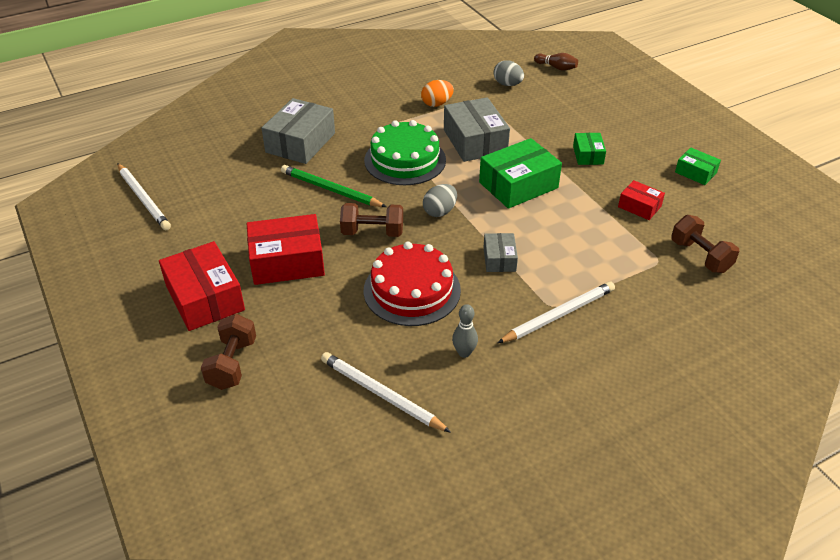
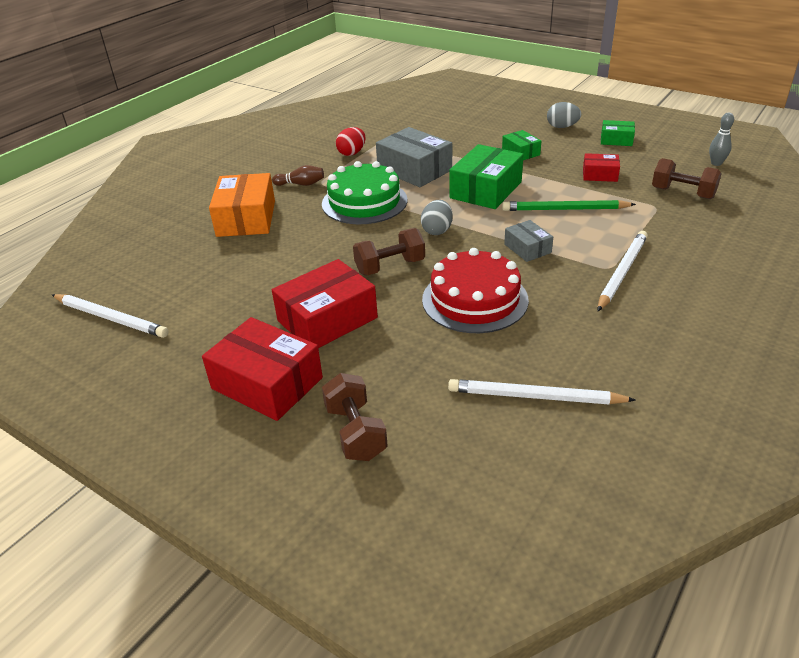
camera: 25 degrees left, 5 degrees down
grey box [262,98,335,164] -> orange box [209,173,275,237]
green pencil [281,165,387,207] -> green pencil moved to [502,200,636,211]
orange egg [421,80,454,107] -> red egg [336,127,365,156]
grey bowling pin [452,304,478,358] -> grey bowling pin moved to [709,113,734,166]
grey egg [493,60,524,86] -> grey egg moved to [547,102,581,128]
brown bowling pin [534,53,578,71] -> brown bowling pin moved to [272,165,324,186]

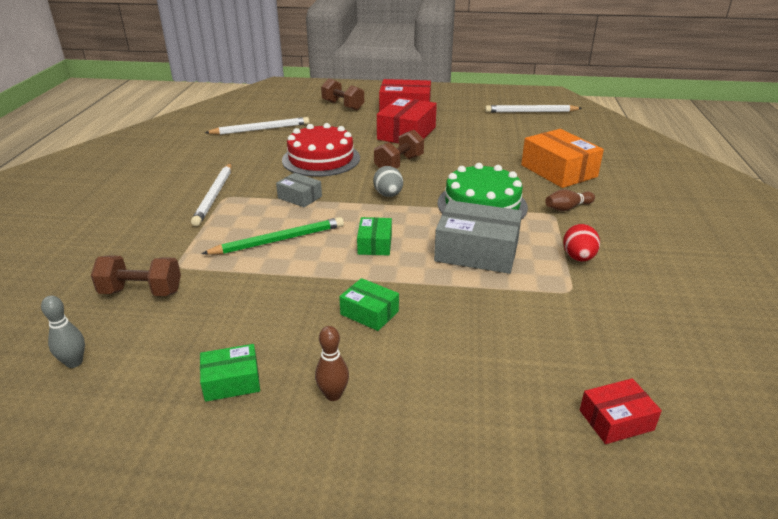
camera: 150 degrees right, 5 degrees down
green box [450,144,524,209] -> green box [357,217,392,256], size x0.54
grey egg [547,102,581,128] -> brown bowling pin [315,326,349,401]
red box [583,153,620,182] -> red box moved to [580,378,662,444]

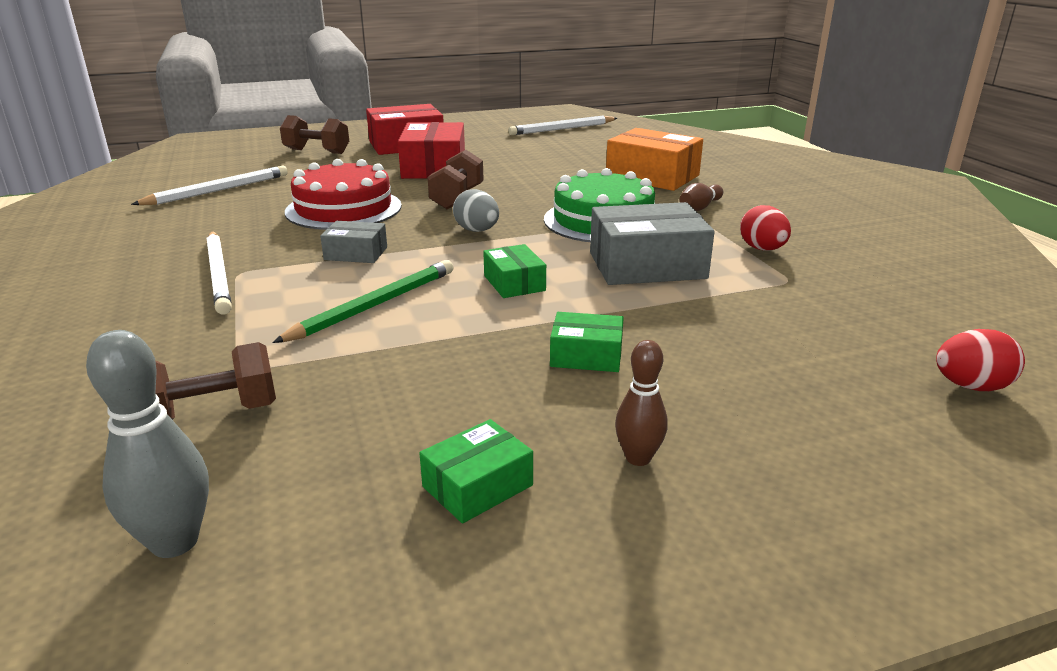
camera: 25 degrees left, 5 degrees down
grey bowling pin [41,296,85,368] -> grey bowling pin [86,330,209,558], size x1.54
red box [580,378,662,444] -> red egg [936,329,1025,391]

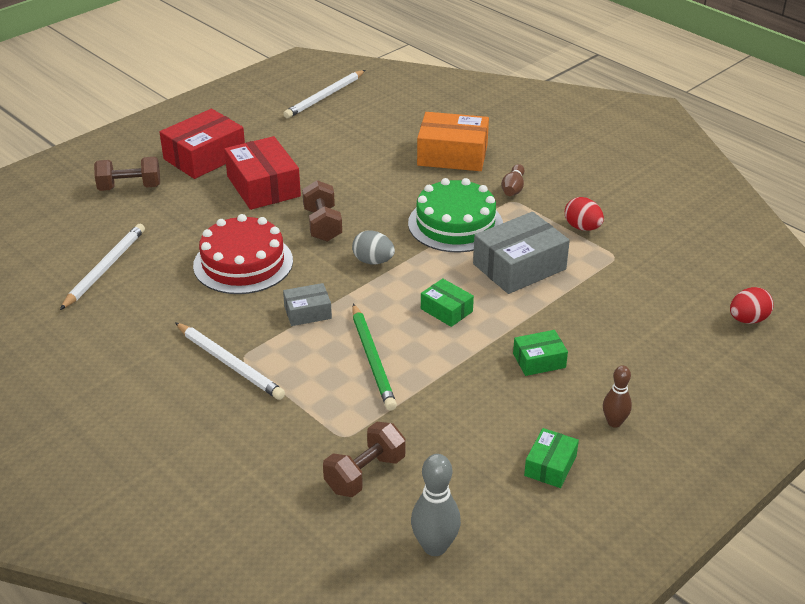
camera: 25 degrees left, 10 degrees up
green pencil [272,260,454,343] -> green pencil turned 150 degrees clockwise [352,304,397,411]

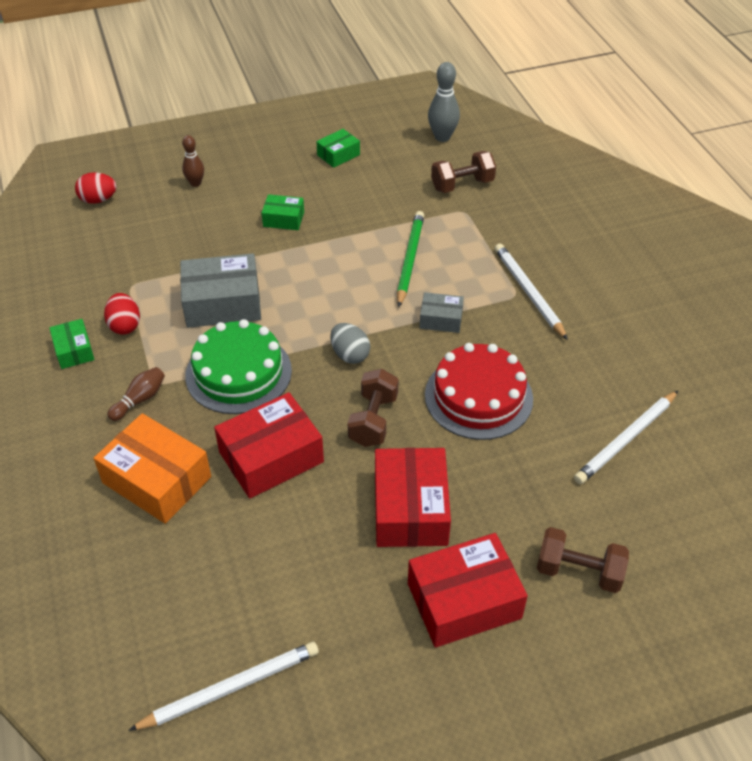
camera: 155 degrees left, 10 degrees up
green box [421,278,474,327] -> green box moved to [49,319,95,369]
brown bowling pin [603,365,632,428] -> brown bowling pin moved to [182,135,204,187]
none -> red box [214,392,324,498]

